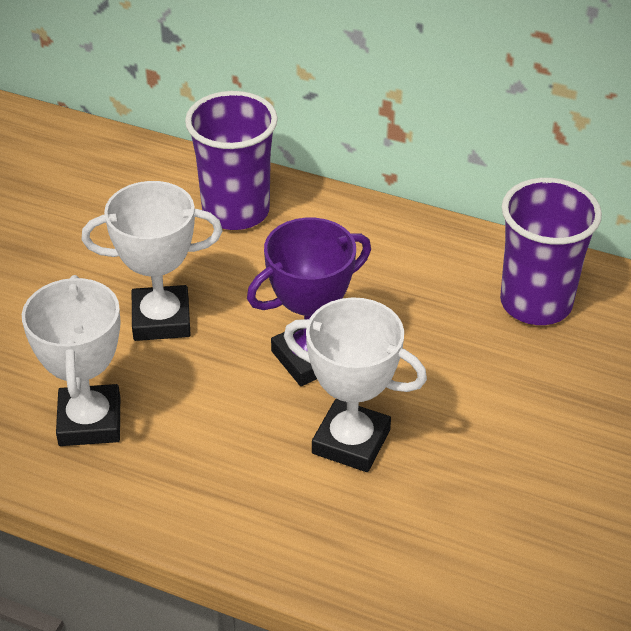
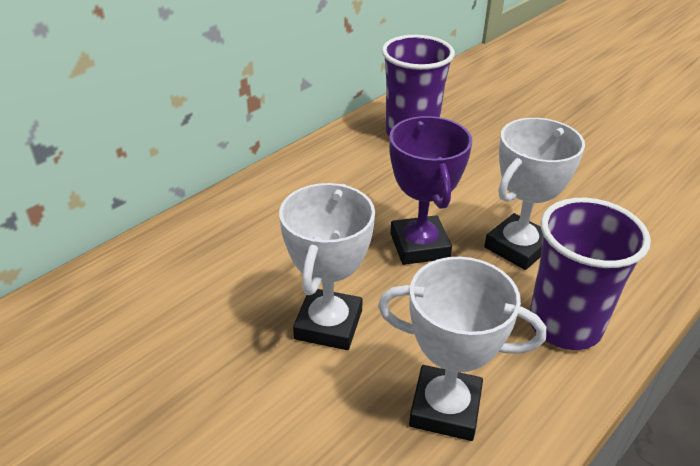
camera: 70 degrees left, 5 degrees down
purple cup [185,91,278,230] -> purple cup moved to [530,198,651,350]

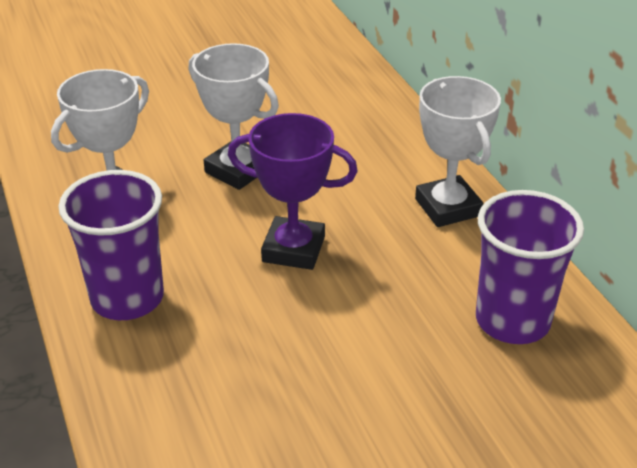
camera: 115 degrees right, 0 degrees up
white trophy [484,118,585,270] -> white trophy moved to [415,76,501,227]

